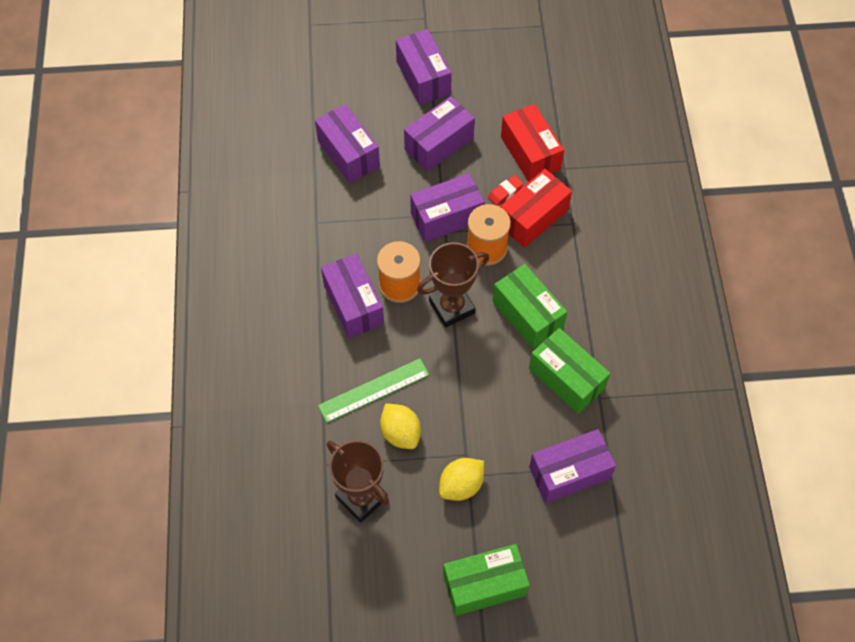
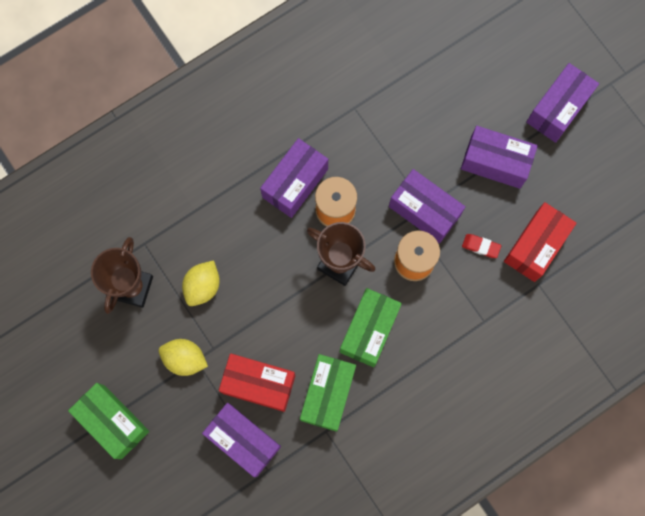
camera: 60 degrees right, 15 degrees up
purple box [315,104,380,183] -> none
green ruler [318,358,430,423] -> none
red box [500,169,572,248] -> red box moved to [219,353,295,412]

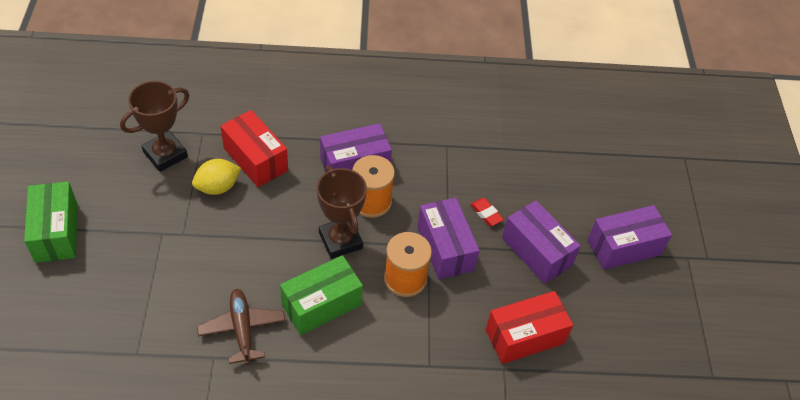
camera: 30 degrees right, 25 degrees down
yellow lemon [159,339,208,376] -> none
purple box [202,403,281,477] -> none
red box [219,353,295,412] -> red box moved to [221,110,288,187]
green box [300,354,356,432] -> brown plane [197,289,285,365]
red eraser [462,234,501,258] -> red eraser moved to [470,198,504,226]

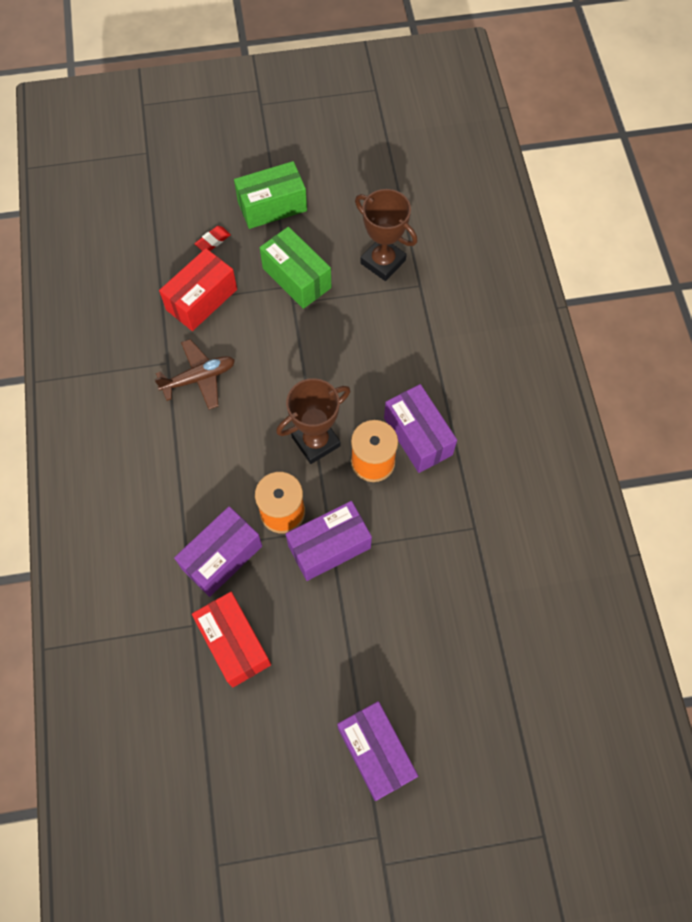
camera: 85 degrees right, 15 degrees up
yellow lemon [192,159,241,195] -> none
red box [221,110,288,187] -> red box moved to [159,248,237,331]
green box [280,255,363,335] -> green box moved to [260,227,331,309]
red eraser [470,198,504,226] -> red eraser moved to [194,226,231,251]
purple box [502,200,581,284] -> purple box moved to [174,506,262,597]

